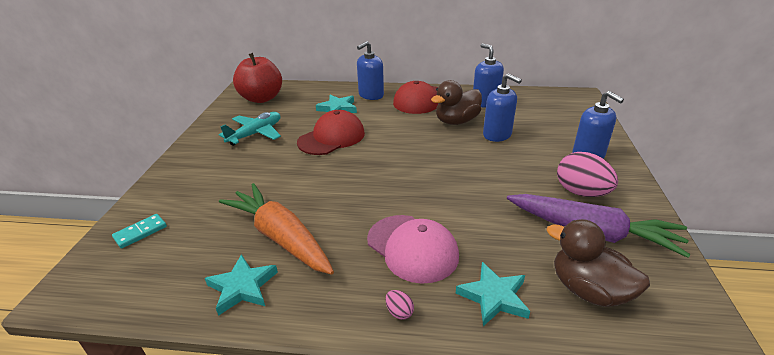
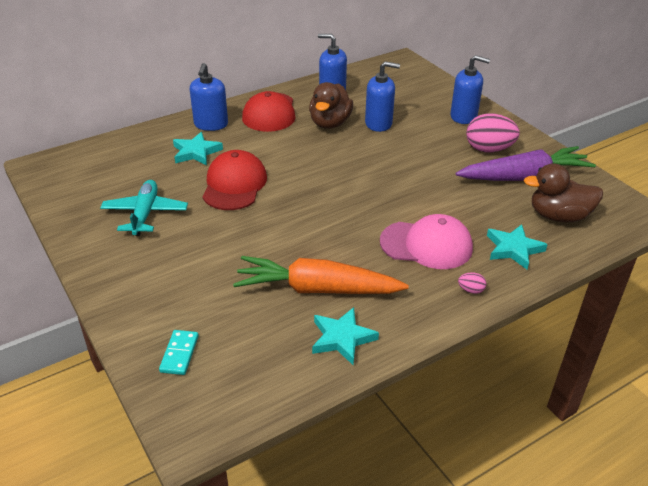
camera: 40 degrees left, 5 degrees up
red apple [233,53,282,103] -> none

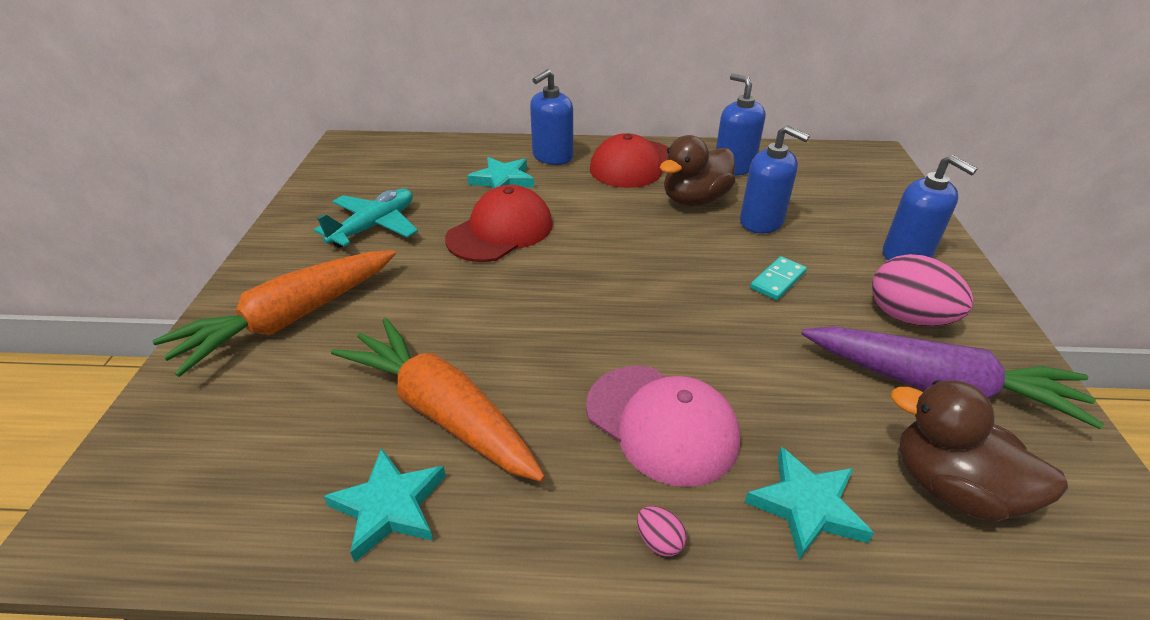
camera: 35 degrees right, 0 degrees up
turquoise domino [159,330,199,375] -> turquoise domino moved to [750,256,807,300]
none -> orange carrot [152,250,396,377]

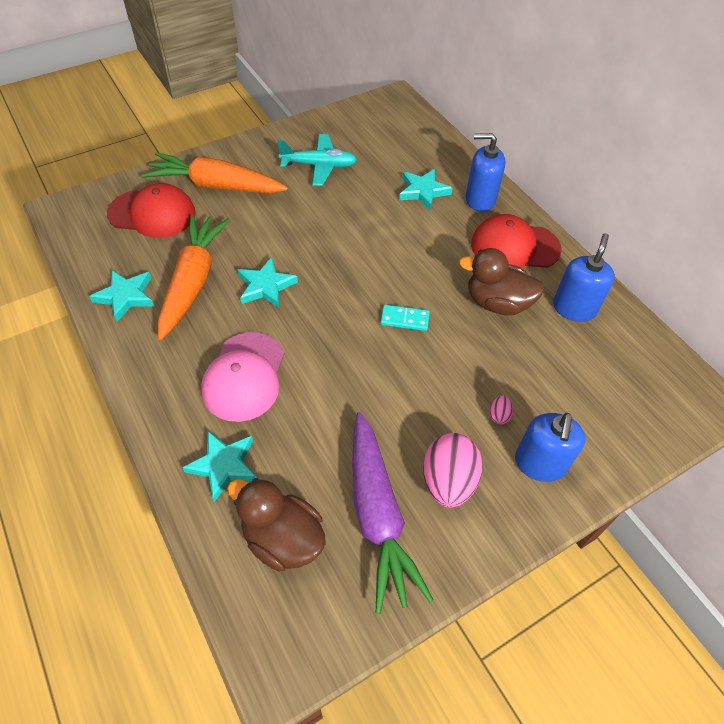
camera: 55 degrees right, 15 degrees up
red cap [445,185,553,262] -> red cap moved to [107,183,196,238]
pink egg [637,506,687,557] -> pink egg moved to [490,395,513,425]
blue soap dispenser [740,125,810,234] -> none
turquoise domino [750,256,807,300] -> turquoise domino moved to [381,305,430,331]
brown duck [891,380,1068,522] -> brown duck turned 60 degrees counterclockwise [227,478,326,572]
none -> turquoise star [237,257,298,308]

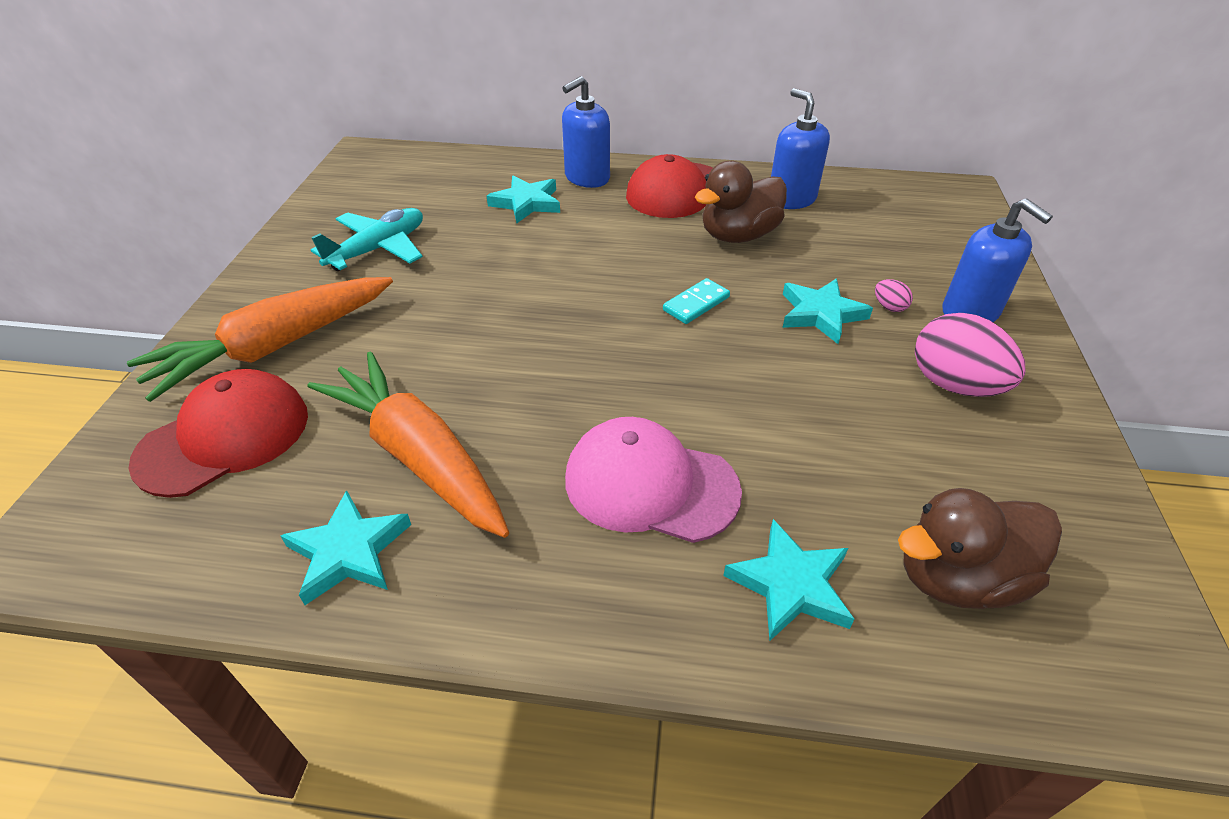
camera: 50 degrees left, 10 degrees down
pink cap [201,332,284,422] -> pink cap turned 150 degrees clockwise [565,417,742,543]
turquoise star [237,257,298,308] -> turquoise star moved to [782,278,873,344]
purple carrot [352,412,434,614] -> none

